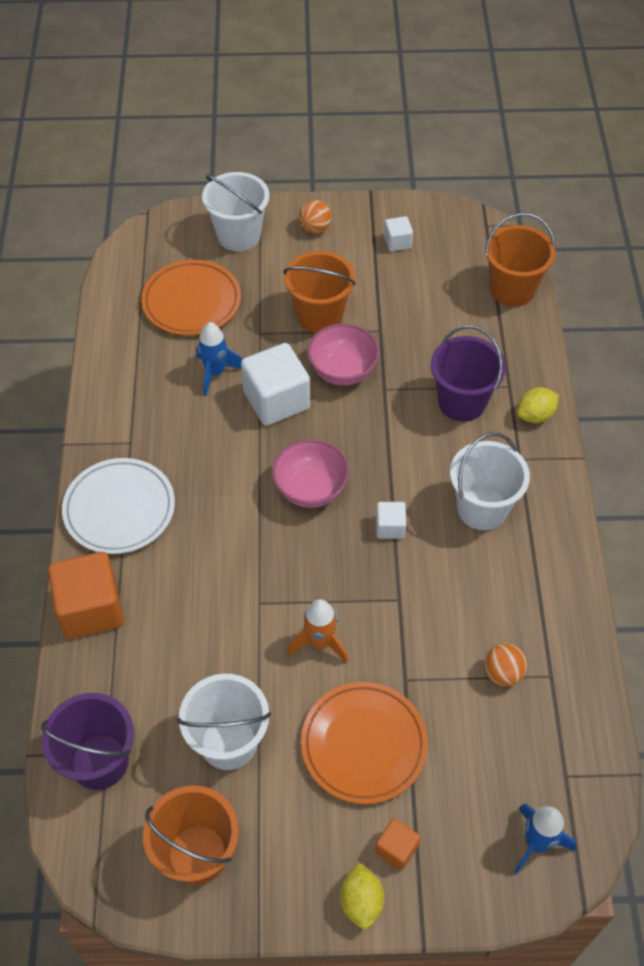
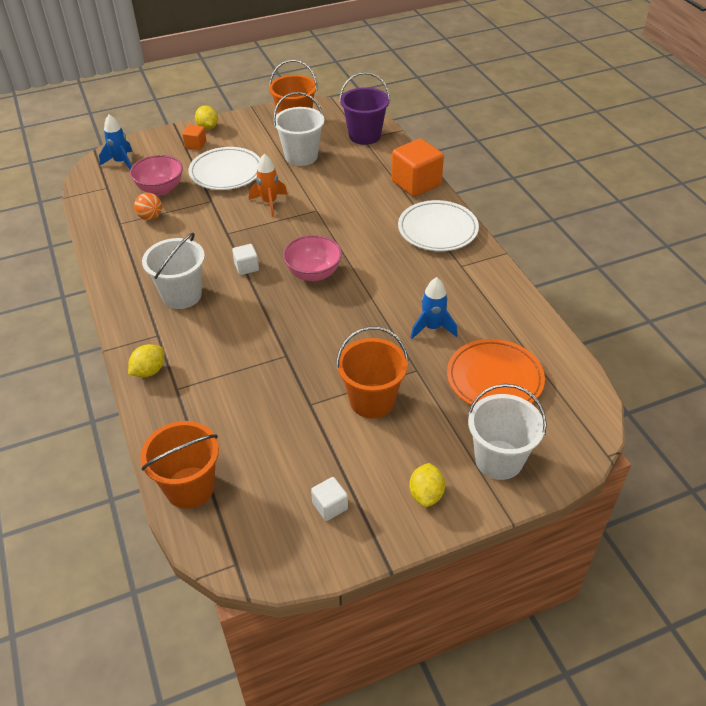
camera: 160 degrees right, 10 degrees down
white cube [241,343,310,426] -> none
orange ball [299,200,332,234] -> yellow lemon [409,463,445,507]
orange plate [301,682,428,804] -> white plate [188,147,260,190]
pink bowl [307,324,379,386] -> pink bowl moved to [130,155,183,195]
purple bucket [431,325,506,422] -> none

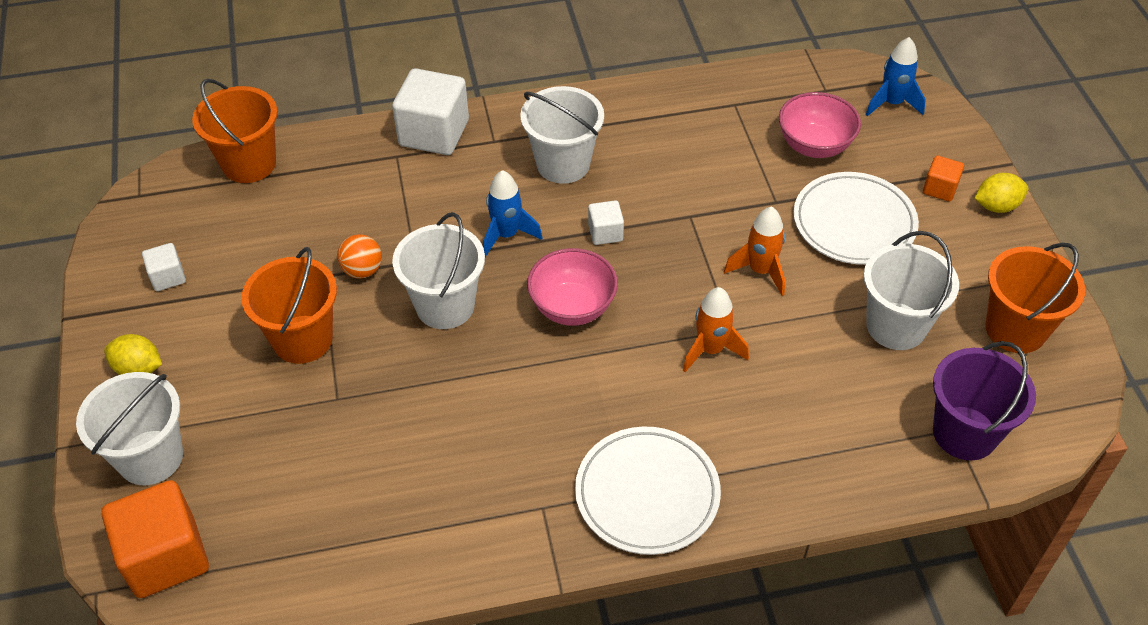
camera: 100 degrees right, 5 degrees up
yellow lemon [128,344,164,377] -> white cube [392,68,469,155]
orange ball [134,193,162,220] -> orange ball moved to [337,234,382,279]
orange cube [392,138,444,197] -> orange cube moved to [101,480,209,598]
blue rocket [411,277,457,339] -> blue rocket moved to [483,170,543,257]
orange plate [447,339,545,405] -> none
none -> white bucket [392,212,485,329]
none -> orange rocket [683,287,749,372]

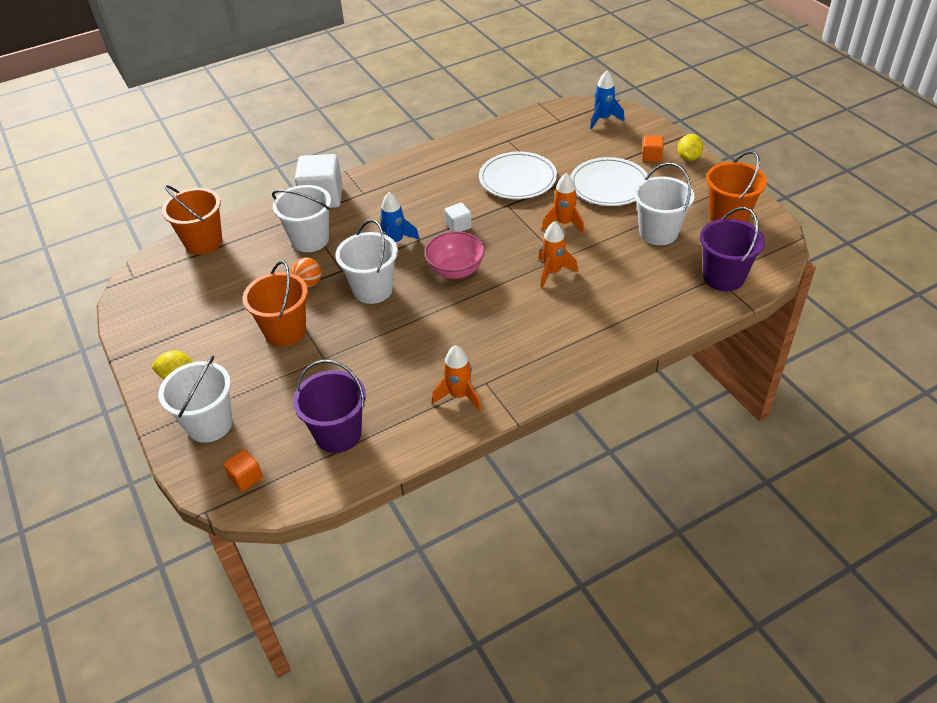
camera: 15 degrees left, 5 degrees down
orange cube [101,480,209,598] -> orange cube [223,449,263,492], size x0.50
white cube [142,243,186,291] -> none
white bucket [520,86,604,184] -> white bucket moved to [272,185,331,252]
white plate [575,427,721,555] -> white plate moved to [479,152,557,199]
pink bowl [779,92,861,158] -> none
yellow lemon [974,173,1028,213] -> yellow lemon turned 45 degrees counterclockwise [677,134,703,161]
none -> purple bucket [293,359,366,453]
none -> orange rocket [432,345,482,411]

